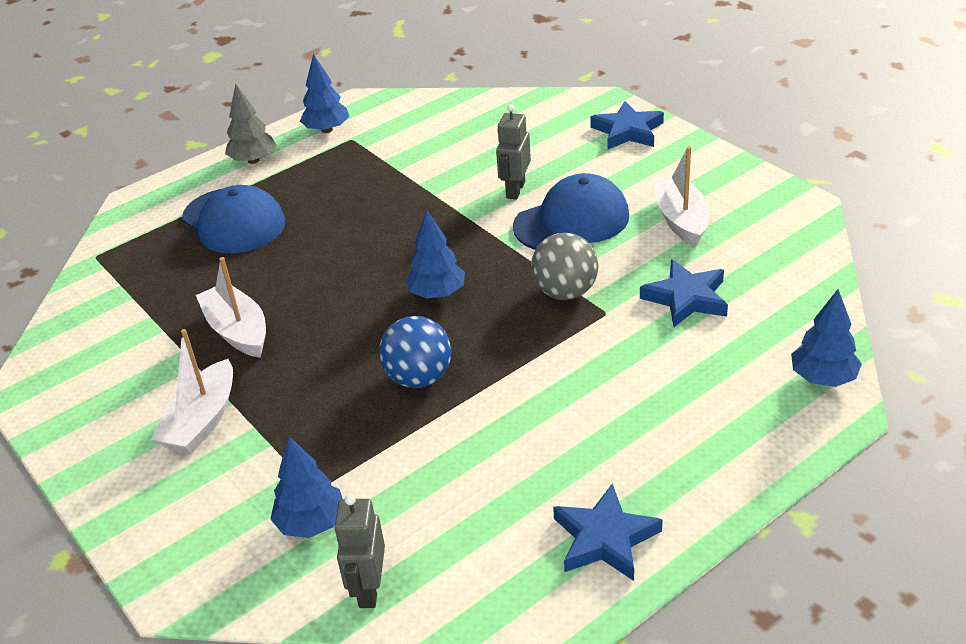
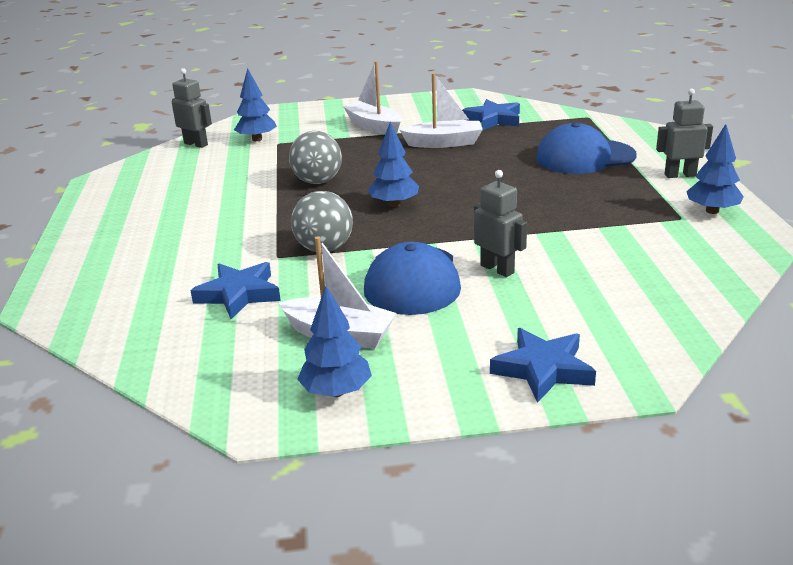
camera: 120 degrees right, 10 degrees down
grey tree [225,83,276,164] -> grey robot [656,89,713,178]
blue ball [379,316,451,388] -> grey ball [289,131,342,184]
blue star [553,483,663,581] -> blue star moved to [462,99,520,130]
blue tree [791,289,862,387] -> blue tree moved to [297,286,372,397]

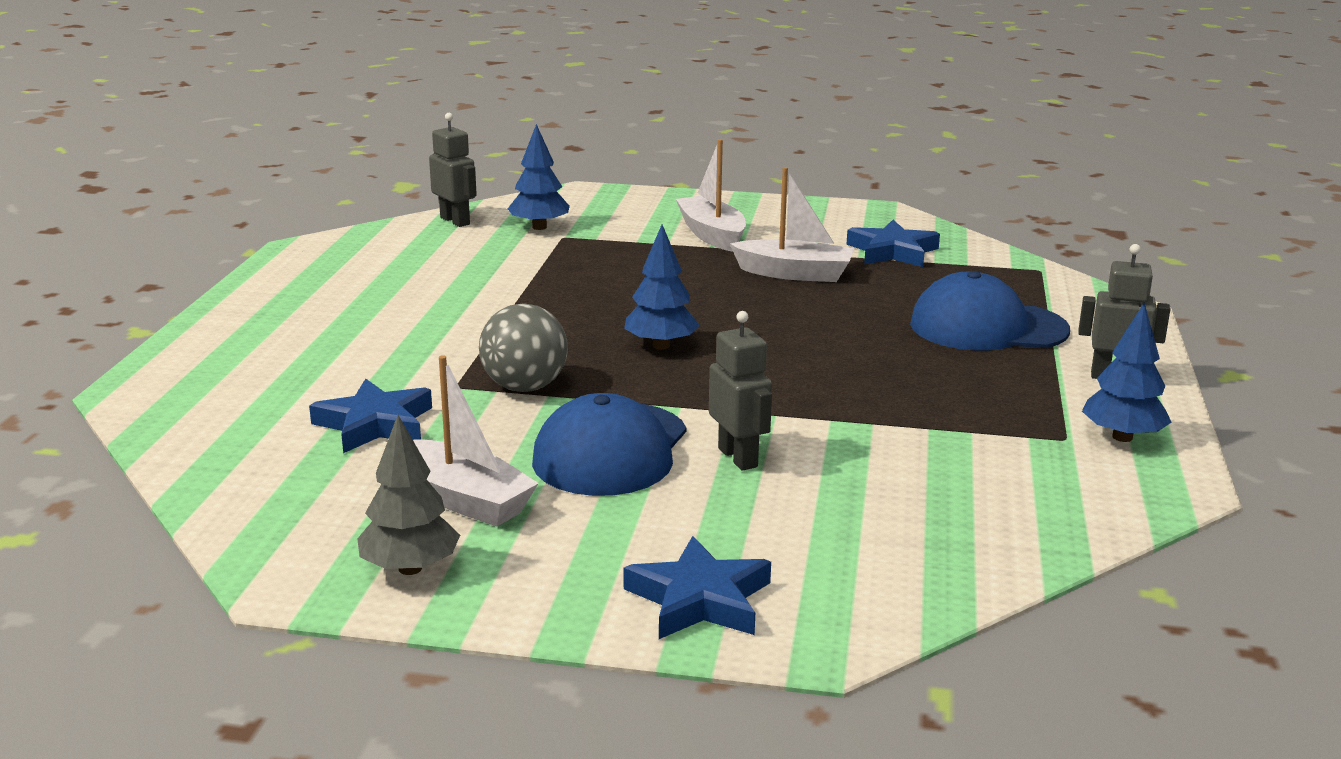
camera: 15 degrees right, 5 degrees down
grey ball [289,131,342,184] -> none
blue tree [297,286,372,397] -> grey tree [357,415,460,575]

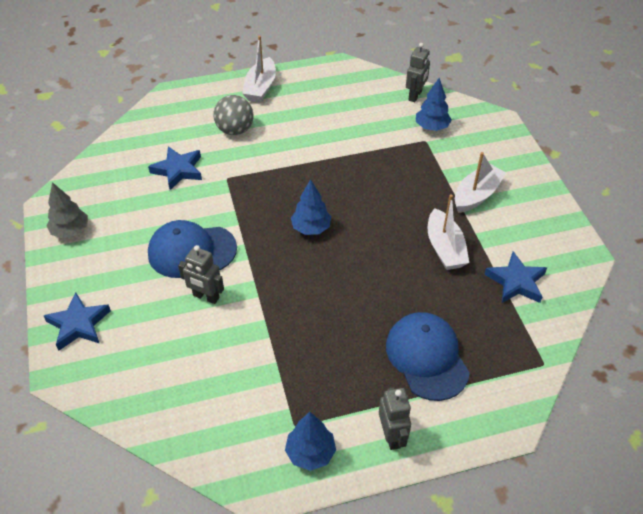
camera: 65 degrees right, 25 degrees up
white boat [413,355,539,526] -> white boat moved to [242,36,276,102]
grey ball [479,303,568,392] -> grey ball moved to [213,95,253,135]
grey robot [709,311,772,471] -> grey robot turned 75 degrees clockwise [178,245,224,304]

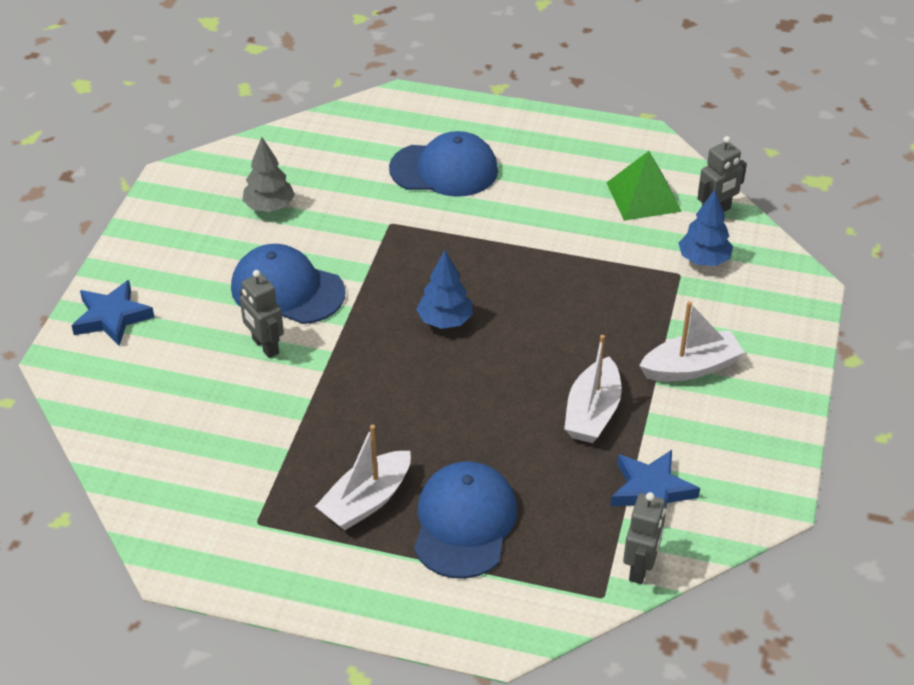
camera: 30 degrees right, 5 degrees down
grey tree [46,182,88,239] -> grey tree moved to [242,137,295,212]
blue star [148,146,202,190] -> none
grey ball [213,95,253,135] -> blue cap [389,131,498,197]
white boat [242,36,276,102] -> white boat moved to [315,425,411,531]
blue tree [285,412,336,471] -> none
grey robot [379,388,411,450] -> grey robot moved to [623,492,665,584]
none -> green pyramid [606,151,682,221]

